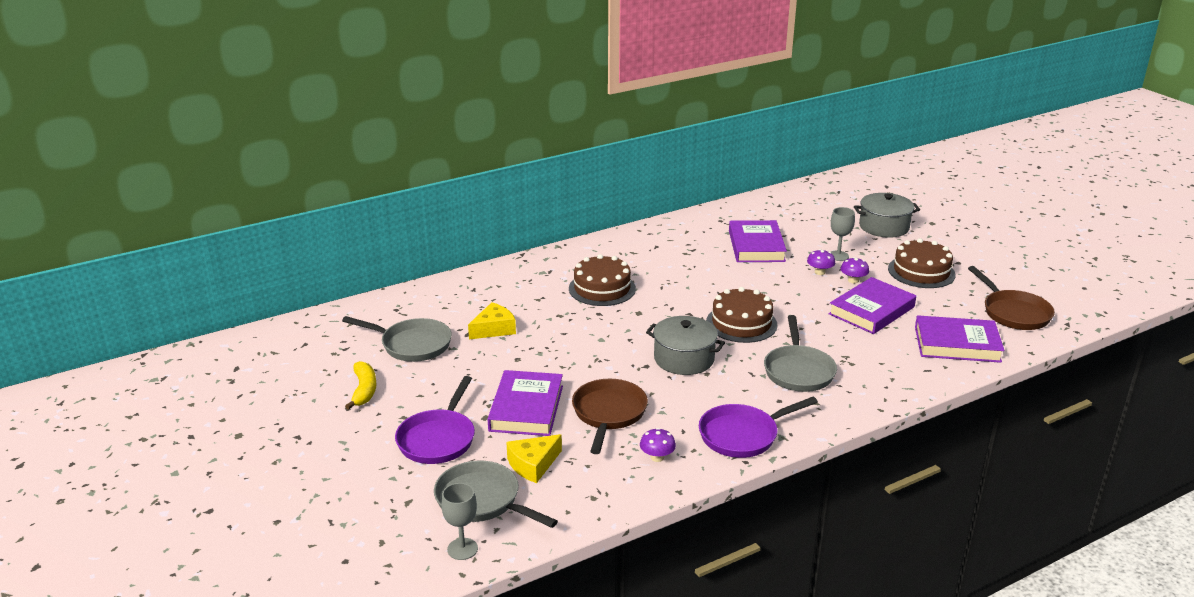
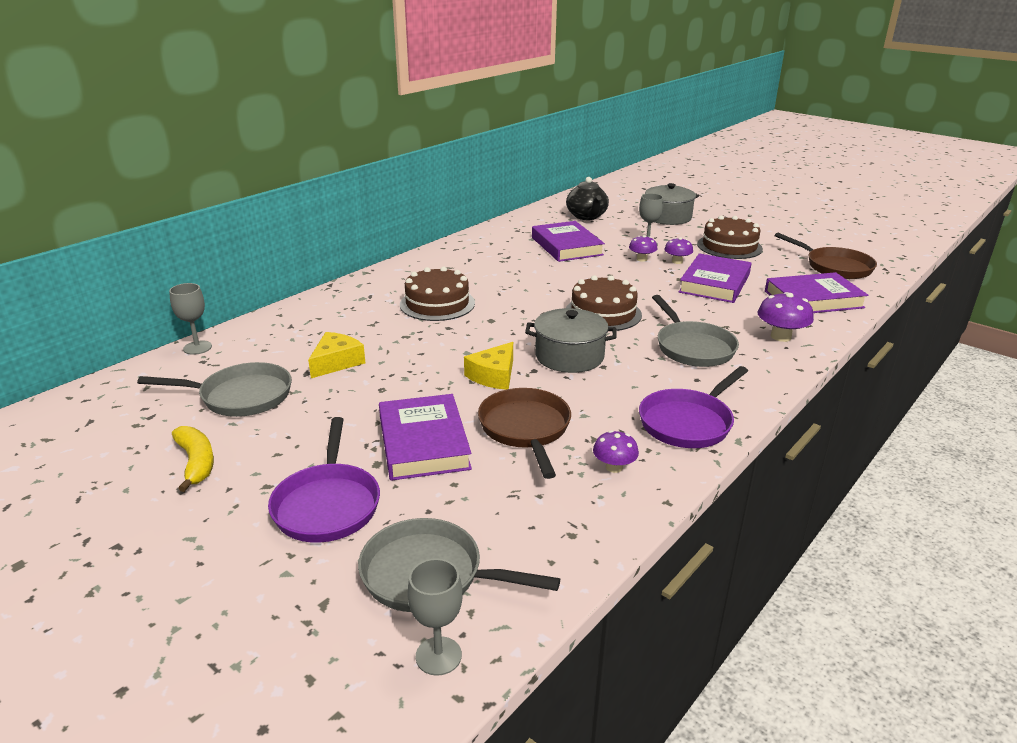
camera: 20 degrees left, 0 degrees up
yellow cheese [506,434,562,483] -> yellow cheese moved to [464,342,513,390]
none -> grey goblet [169,283,212,355]
none -> black teapot [566,177,609,220]
none -> purple mushroom [758,292,814,342]

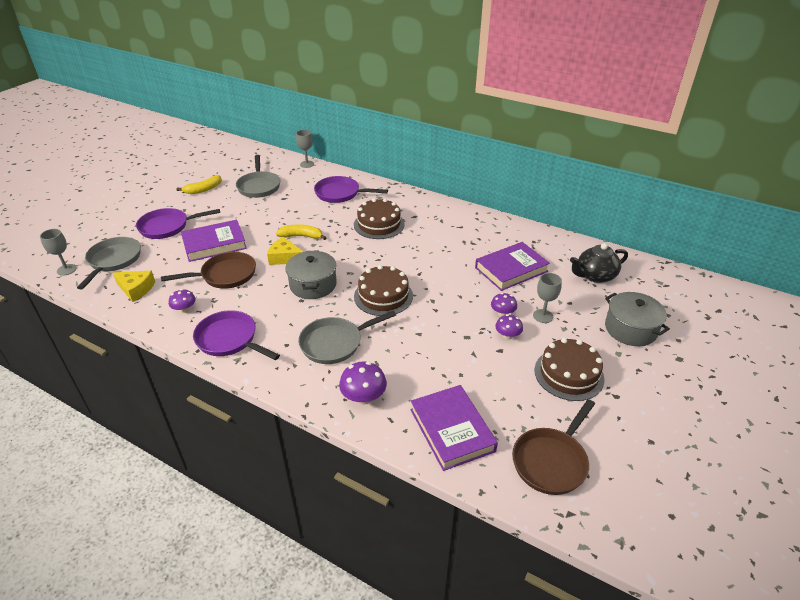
camera: 80 degrees right, 10 degrees up
yellow cheese [308,332,365,378] -> yellow cheese moved to [113,271,155,302]
purple book [679,253,751,303] -> none
none -> yellow banana [276,224,326,240]
none -> purple pan [314,176,388,203]

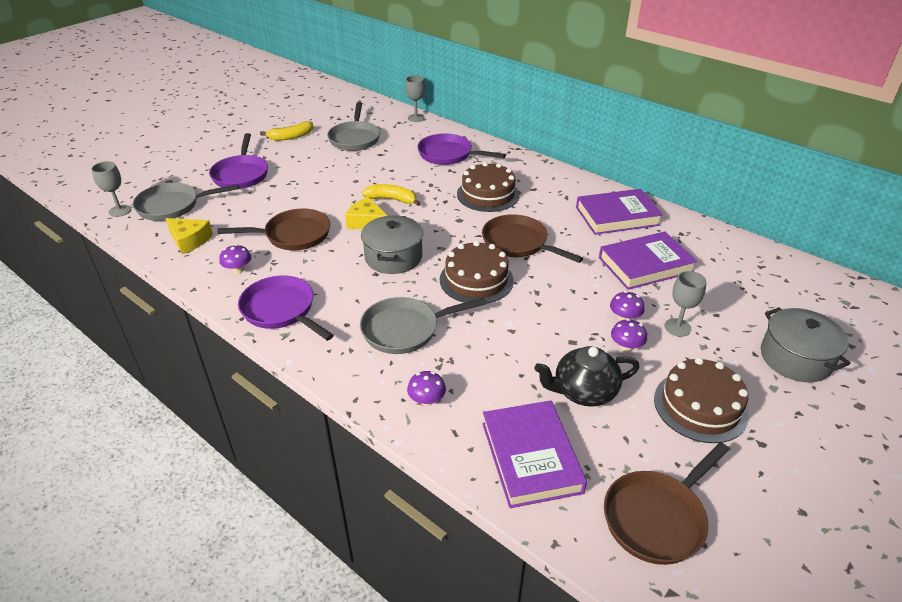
camera: 10 degrees right, 0 degrees up
grey pan [77,237,141,289] -> grey pan turned 120 degrees counterclockwise [133,183,239,221]
purple pan [136,208,220,239] -> purple pan turned 90 degrees counterclockwise [209,133,268,189]
purple book [181,220,247,262] -> purple book moved to [576,189,663,235]
purple mushroom [339,362,387,405] -> purple mushroom [407,371,446,406], size x0.65
black teapot [570,243,628,283] -> black teapot moved to [534,346,639,407]
none -> brown pan [482,214,583,263]

